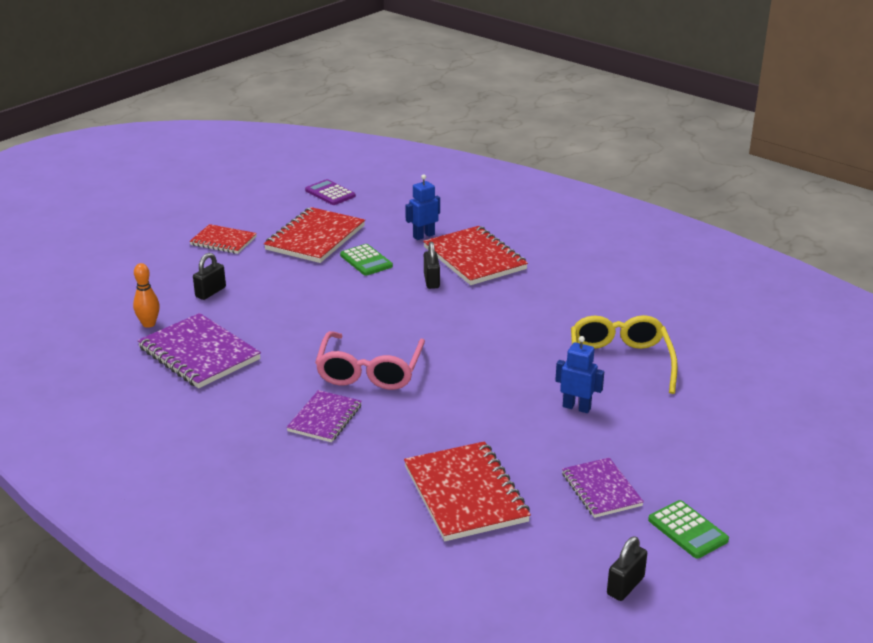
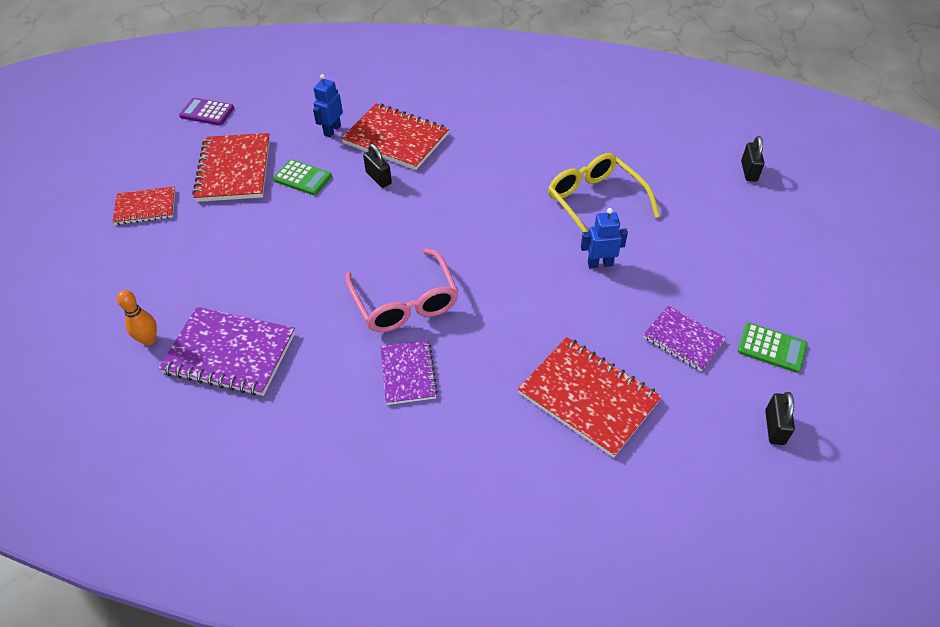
camera: 30 degrees left, 20 degrees up
black padlock [193,253,226,300] -> black padlock moved to [741,136,764,181]

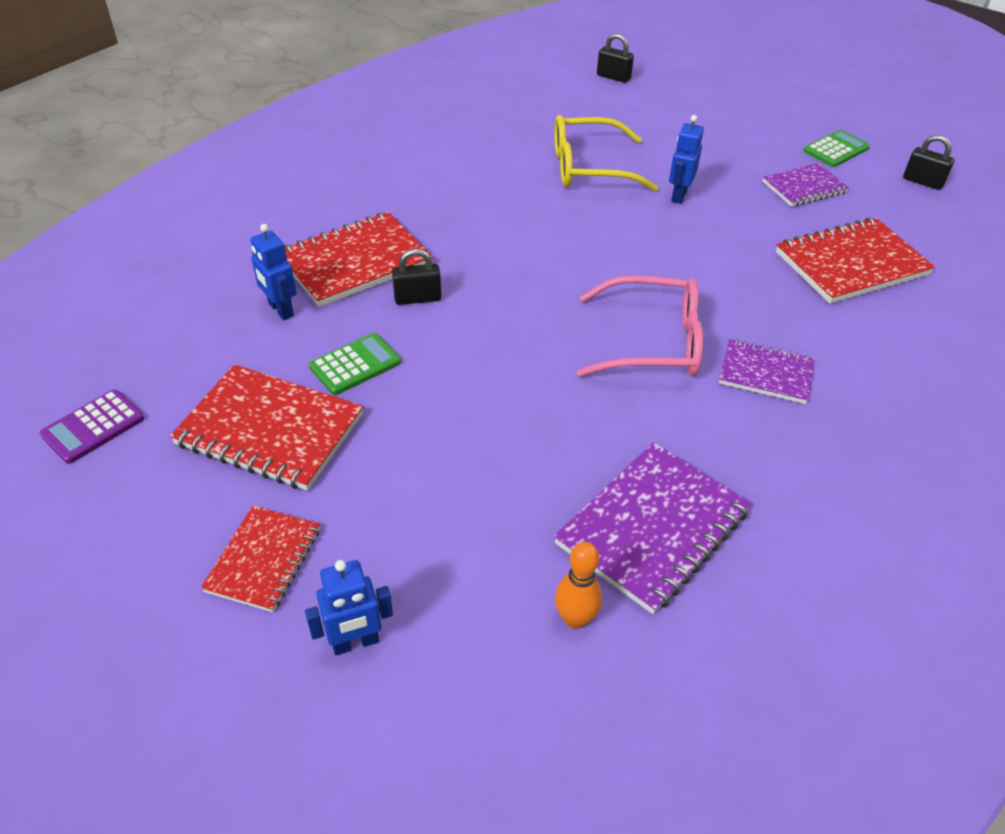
camera: 65 degrees left, 5 degrees down
none -> blue robot [305,560,393,655]

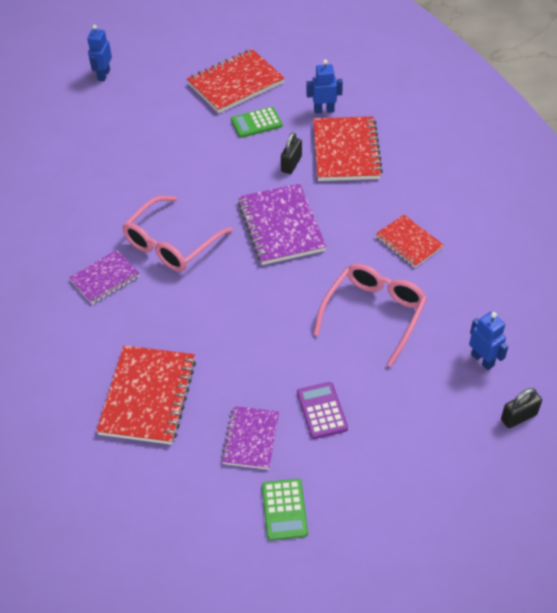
camera: 125 degrees right, 5 degrees up
purple calculator [40,389,144,464] -> purple calculator moved to [297,382,348,439]
red notebook [201,505,320,612] -> red notebook moved to [376,215,444,268]
green calculator [309,333,401,395] -> green calculator turned 75 degrees clockwise [231,107,283,138]
yellow glasses [554,115,658,192] -> pink glasses [313,264,427,367]
purple notebook [554,442,751,614] -> purple notebook moved to [238,183,327,265]
orange bowling pin [555,542,602,629] -> none
blue robot [669,115,704,204] -> blue robot moved to [469,312,508,370]
black padlock [903,135,955,190] -> none

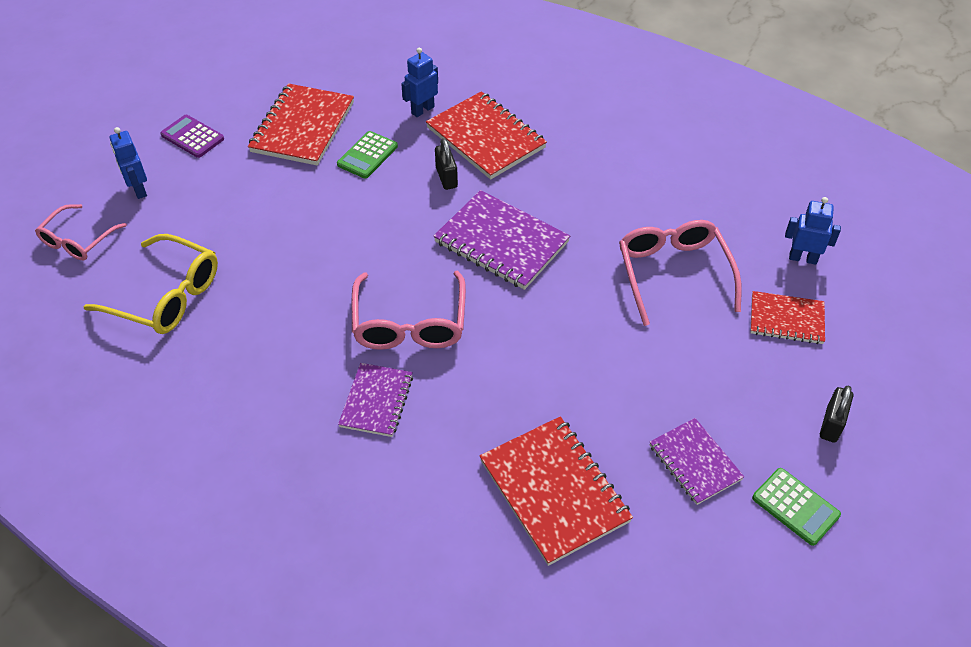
camera: 40 degrees left, 0 degrees up
purple calculator [297,382,348,439] -> purple calculator moved to [160,115,224,158]
red notebook [376,215,444,268] -> red notebook moved to [750,291,825,344]
black padlock [501,388,542,428] -> black padlock moved to [820,386,853,443]
none -> pink glasses [35,204,127,260]
none -> yellow glasses [83,234,218,334]

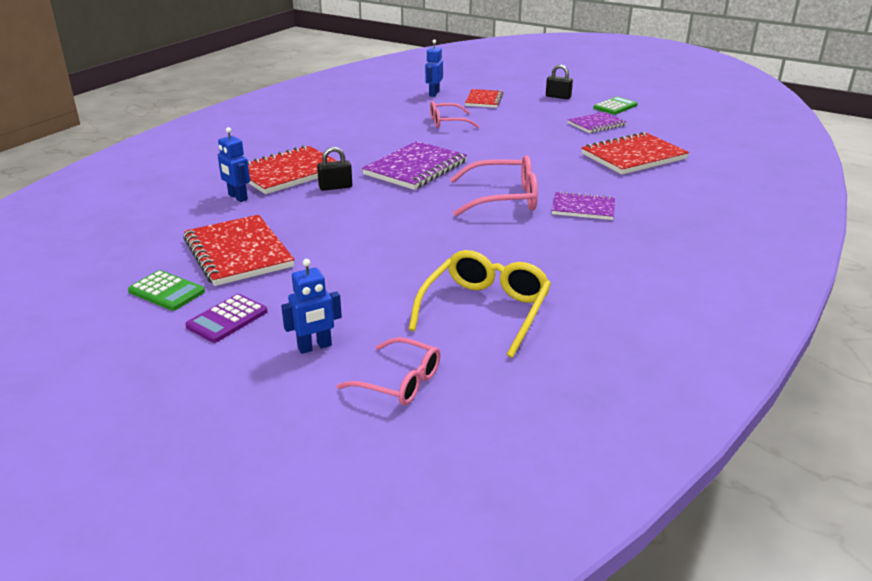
camera: 90 degrees left, 20 degrees down
red notebook [248,83,354,166] -> red notebook turned 45 degrees clockwise [183,215,295,286]
green calculator [337,131,398,179] -> green calculator moved to [128,270,205,311]
pink glasses [619,220,742,326] -> pink glasses [430,101,479,128], size x0.65

